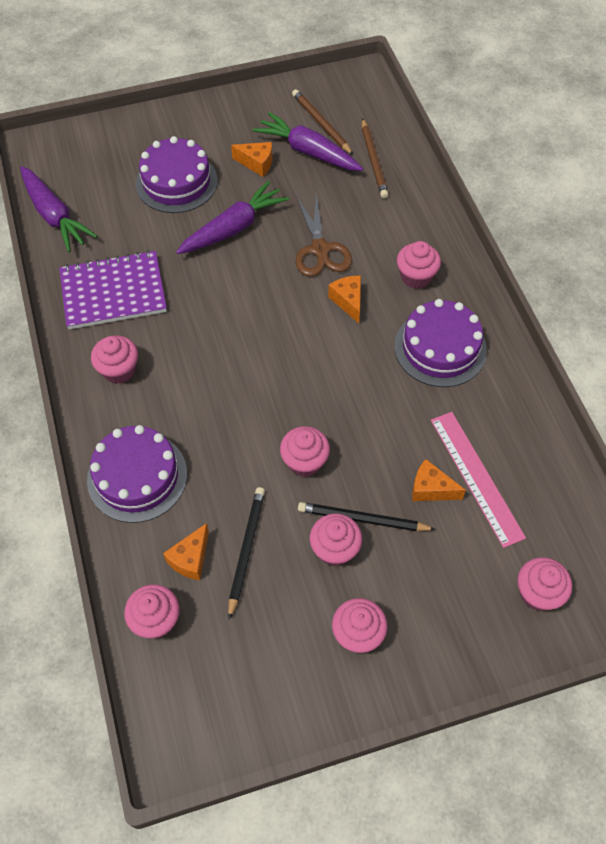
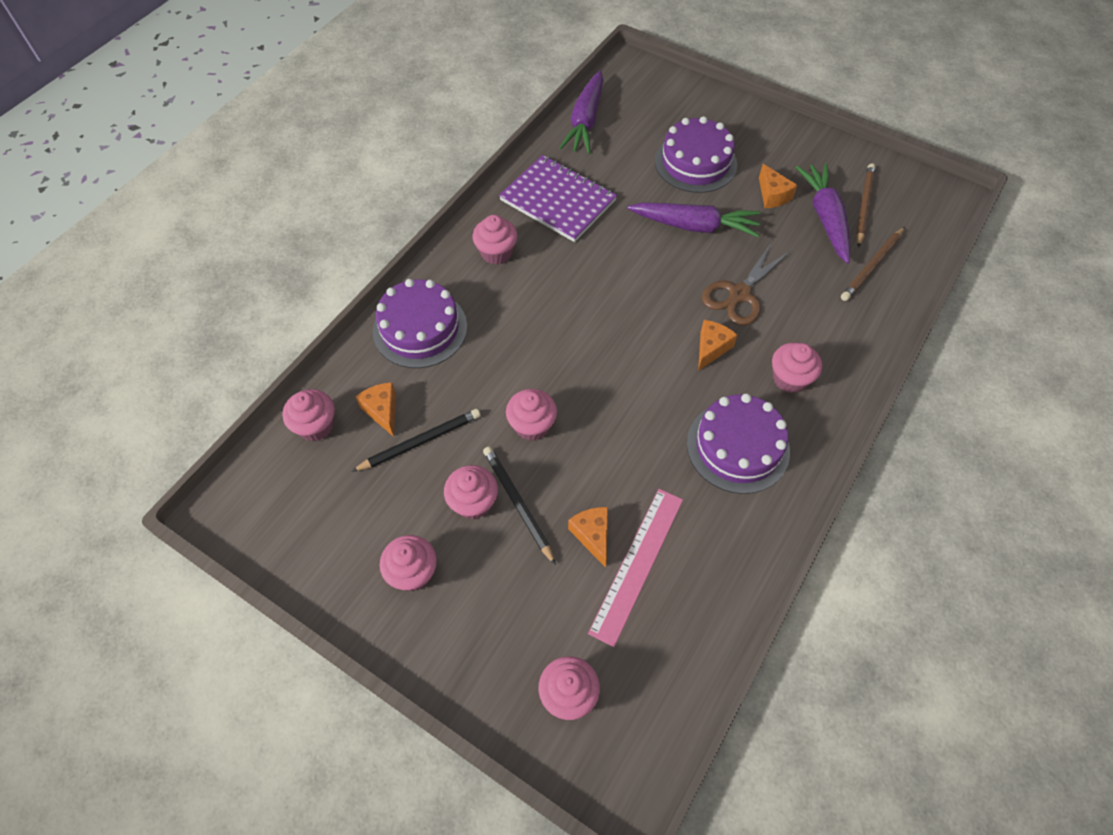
camera: 50 degrees right, 0 degrees up
orange cheese [163,523,209,580] -> orange cheese turned 75 degrees clockwise [355,382,396,437]

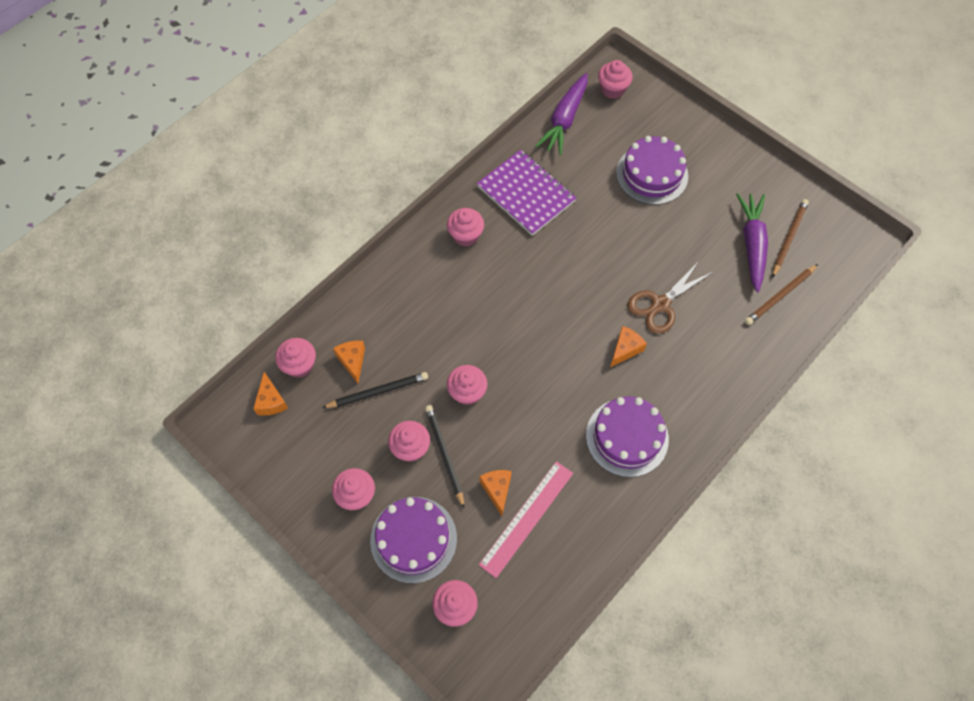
camera: 10 degrees right, 5 degrees up
purple cake [373,279,467,368] -> purple cake moved to [370,497,457,583]
purple carrot [628,202,761,237] -> none
orange cheese [759,164,798,208] -> orange cheese moved to [253,372,288,416]
pink cupcake [772,342,822,393] -> pink cupcake moved to [598,60,633,99]

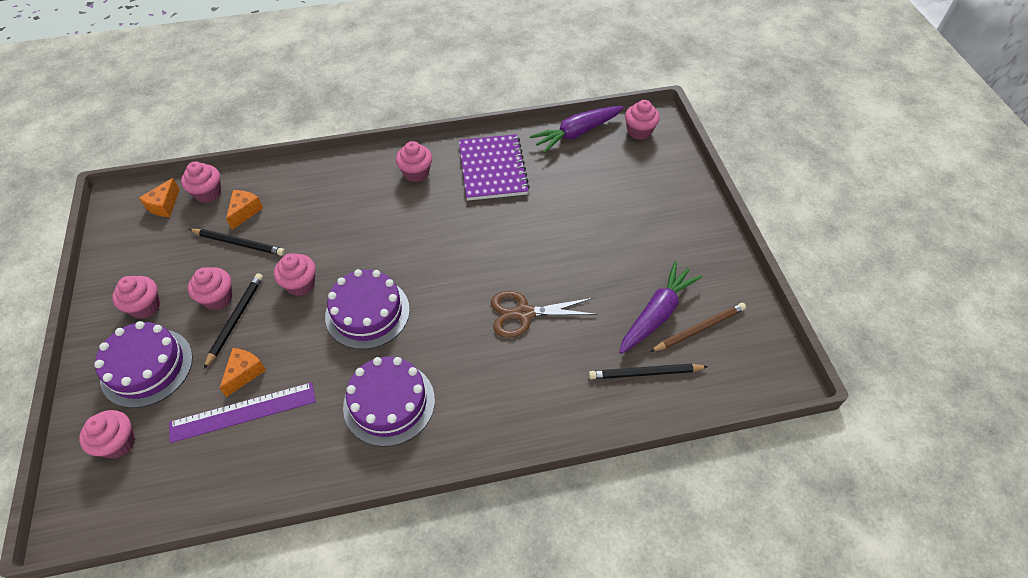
camera: 35 degrees right, 10 degrees down
pink ruler [479,461,573,578] -> purple ruler [169,382,316,443]
orange cheese [610,326,647,367] -> none
purple cake [616,136,688,205] -> purple cake moved to [325,269,410,349]
brown pencil [745,264,818,325] -> black pencil [589,363,708,379]

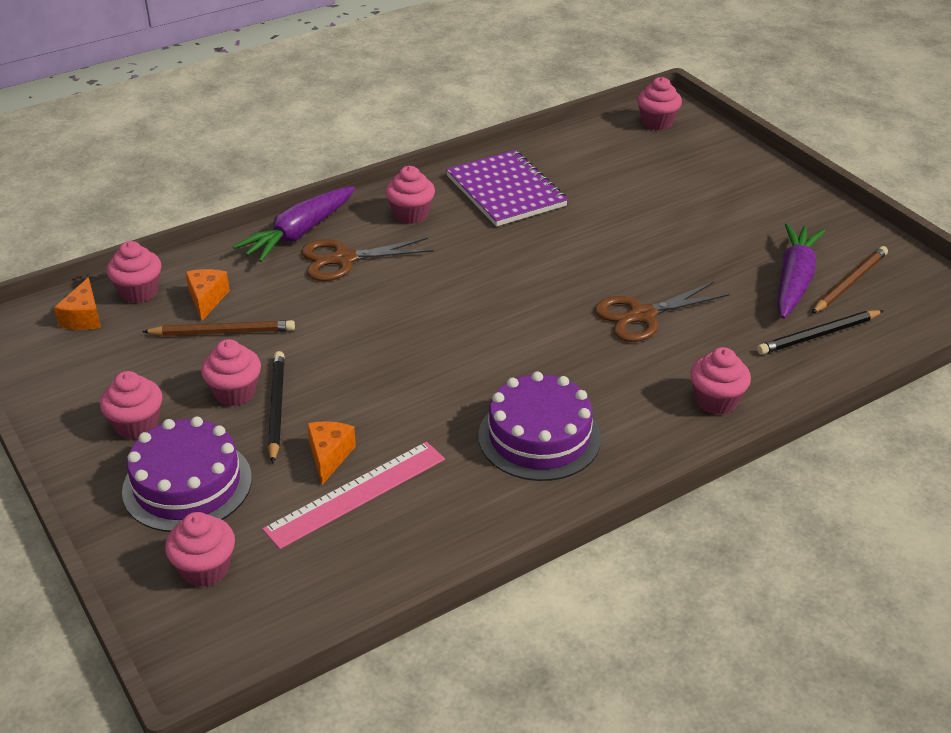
camera: 20 degrees left, 15 degrees down
purple ruler [169,382,316,443] -> pink ruler [262,442,445,549]
black pencil [189,229,285,256] -> brown pencil [142,320,295,336]
pink cupcake [274,253,316,296] -> pink cupcake moved to [691,347,751,415]
purple cake [325,269,410,349] -> none
purple carrot [530,106,624,153] -> purple carrot moved to [233,186,355,262]
none -> brown scissors [301,238,434,281]

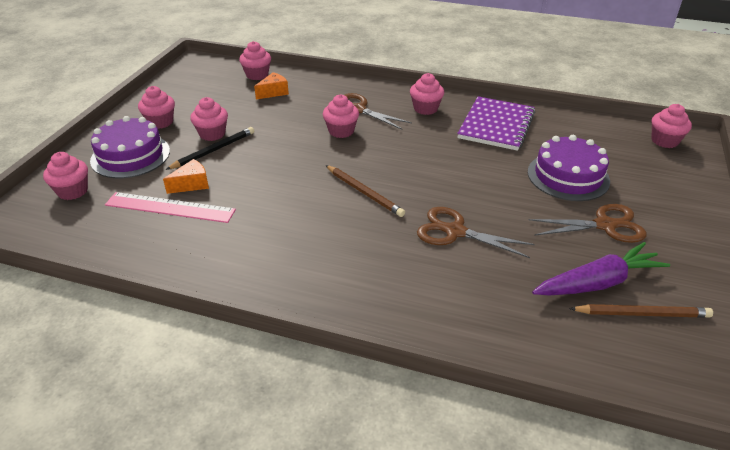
camera: 50 degrees right, 0 degrees up
orange cheese [54,277,101,330] -> none
brown pencil [142,320,295,336] -> brown pencil moved to [326,165,405,217]
purple carrot [233,186,355,262] -> none
purple cake [478,371,601,481] -> purple cake moved to [528,135,610,201]
pink cupcake [691,347,751,415] -> pink cupcake moved to [323,94,359,138]
black pencil [757,310,883,355] -> none
none -> brown scissors [529,204,647,243]

